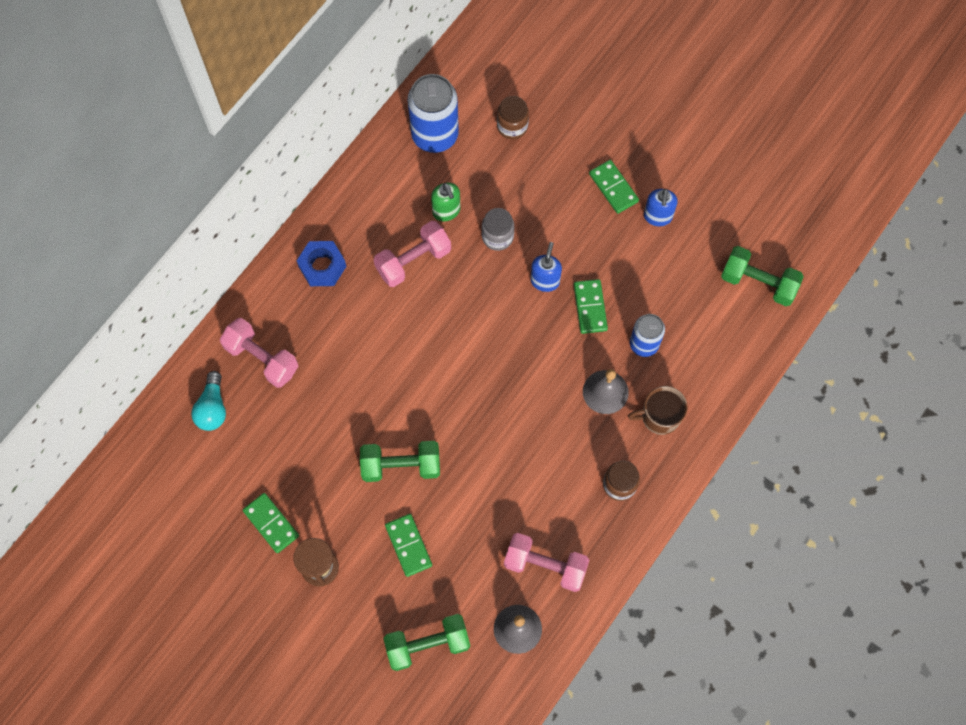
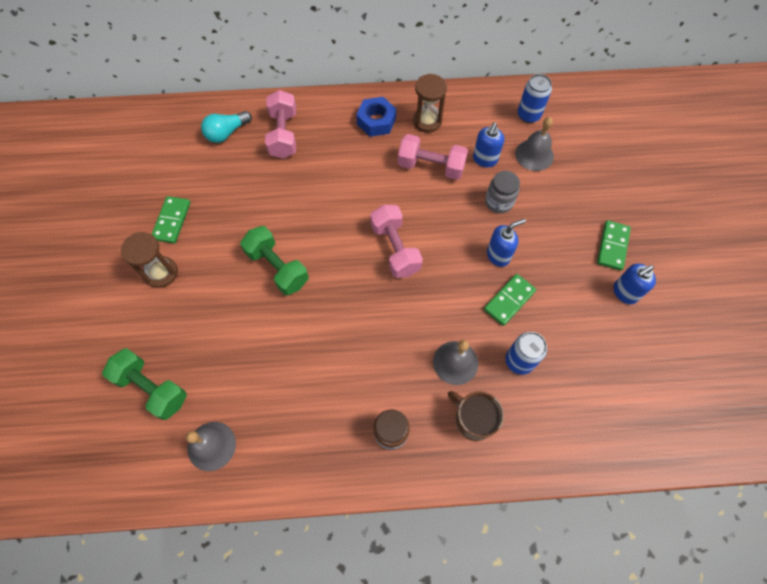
camera: 50 degrees right, 5 degrees down
green domino [385,514,432,577] -> none
blue can [408,74,459,153] -> blue can [518,74,552,123], size x0.60
green soap dispenser [431,183,461,221] -> blue soap dispenser [473,122,504,167]
brown jar [497,96,529,140] -> none
pink dumbbell [504,533,589,592] -> pink dumbbell moved to [370,205,423,278]
green dumbbell [721,246,804,306] -> none
none -> brown hourglass [413,74,447,133]
none -> grey bell [515,117,554,171]

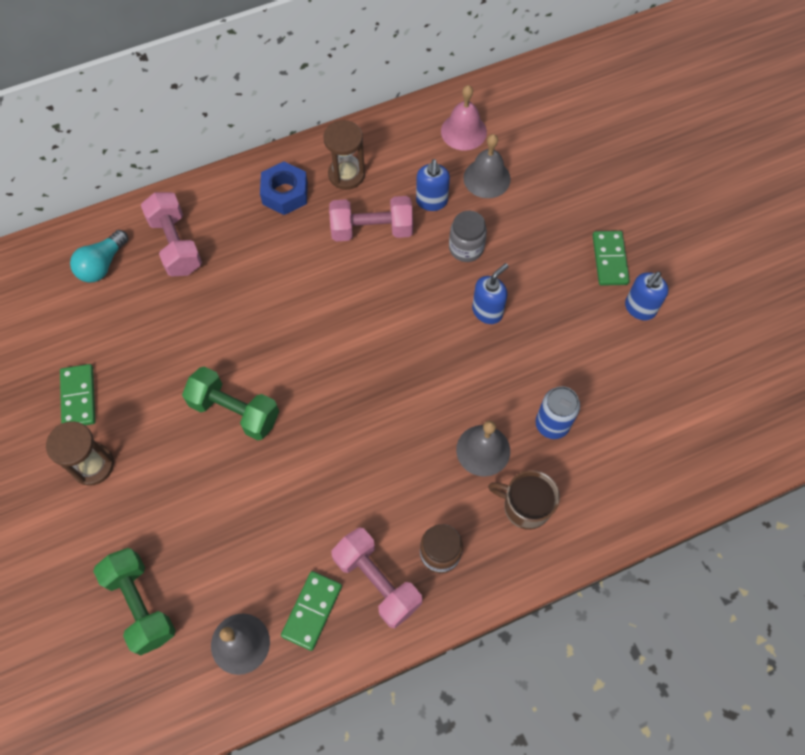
camera: 20 degrees left, 0 degrees up
green dumbbell [102,348,187,420] -> green dumbbell turned 45 degrees clockwise [93,548,176,655]
pink dumbbell [370,205,423,278] -> pink dumbbell moved to [331,527,422,628]
green domino [484,274,536,326] -> green domino moved to [281,571,342,651]
blue can [518,74,552,123] -> pink bell [441,85,487,151]

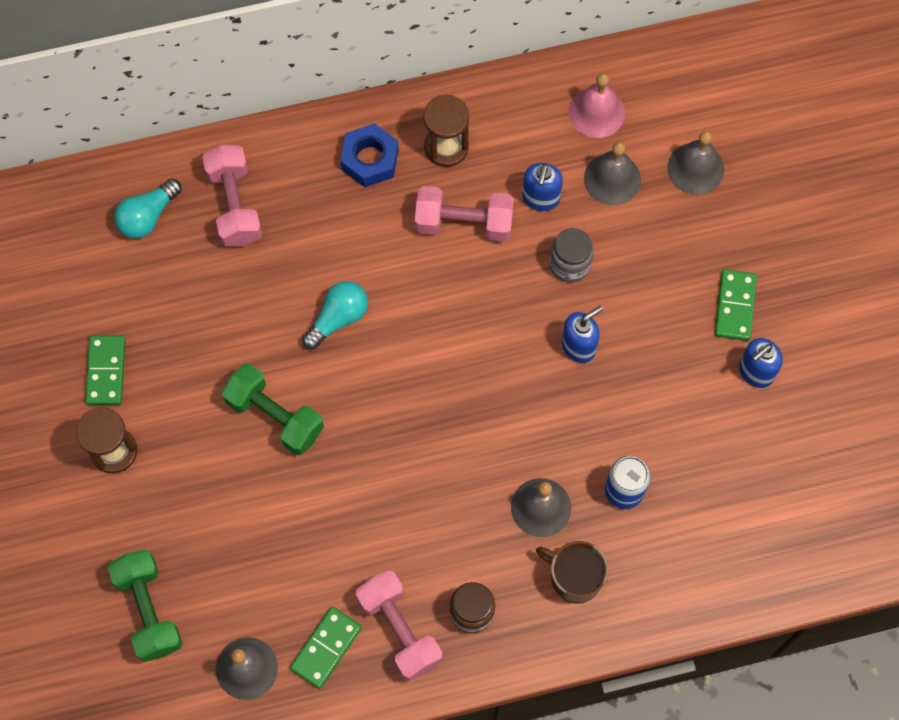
camera: 10 degrees right, 5 degrees up
none -> turquoise light bulb [302,281,368,350]
none -> grey bell [667,131,724,195]

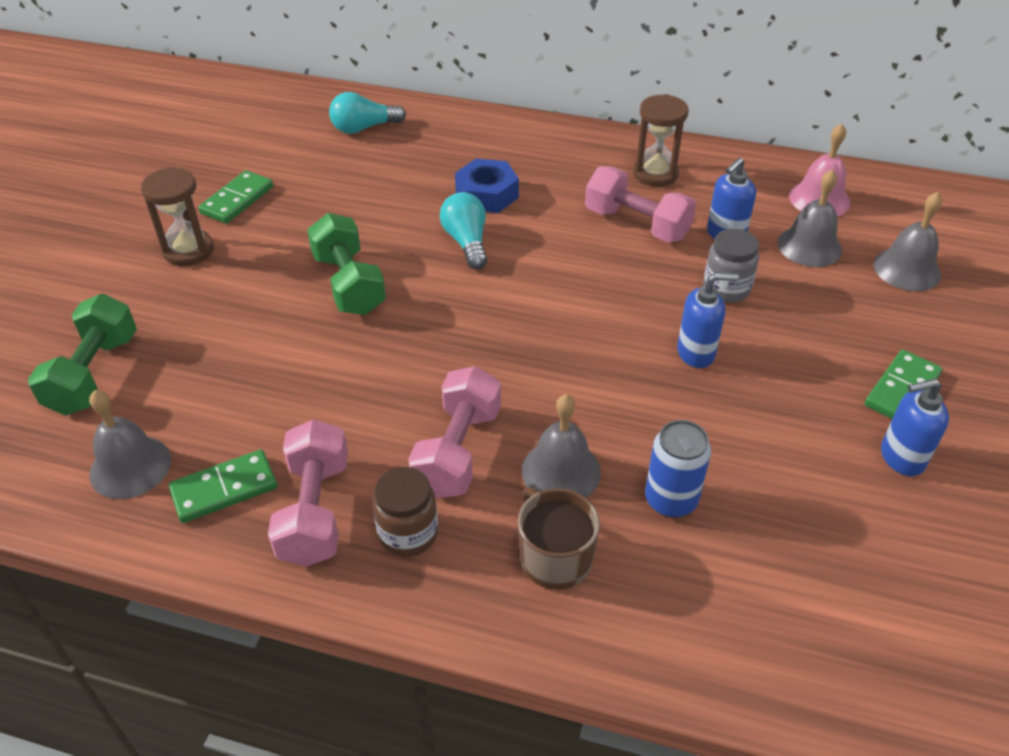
camera: 30 degrees right, 25 degrees down
pink dumbbell [202,145,262,246] -> pink dumbbell moved to [408,366,501,498]
turquoise light bulb [302,281,368,350] -> turquoise light bulb turned 90 degrees counterclockwise [440,192,487,269]
blue nut [340,123,399,187] -> blue nut moved to [455,159,519,213]

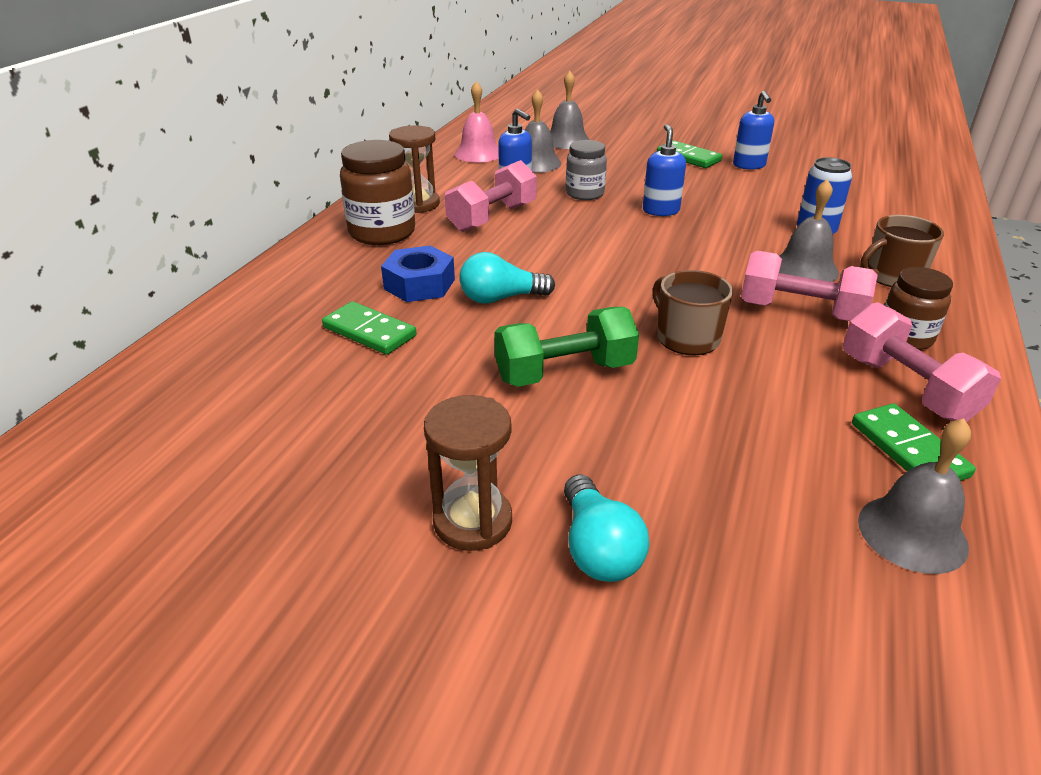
camera: 85 degrees left, 10 degrees down
green dumbbell [28,294,137,416] -> none
green domino [198,170,273,224] -> green domino moved to [322,301,417,355]
pink dumbbell [268,419,348,567] -> pink dumbbell turned 60 degrees clockwise [843,302,1001,422]
turquoise light bulb [329,92,406,134] -> turquoise light bulb moved to [564,475,649,582]
none -> brown jar [340,140,415,245]
none -> brown mug [652,270,733,355]

